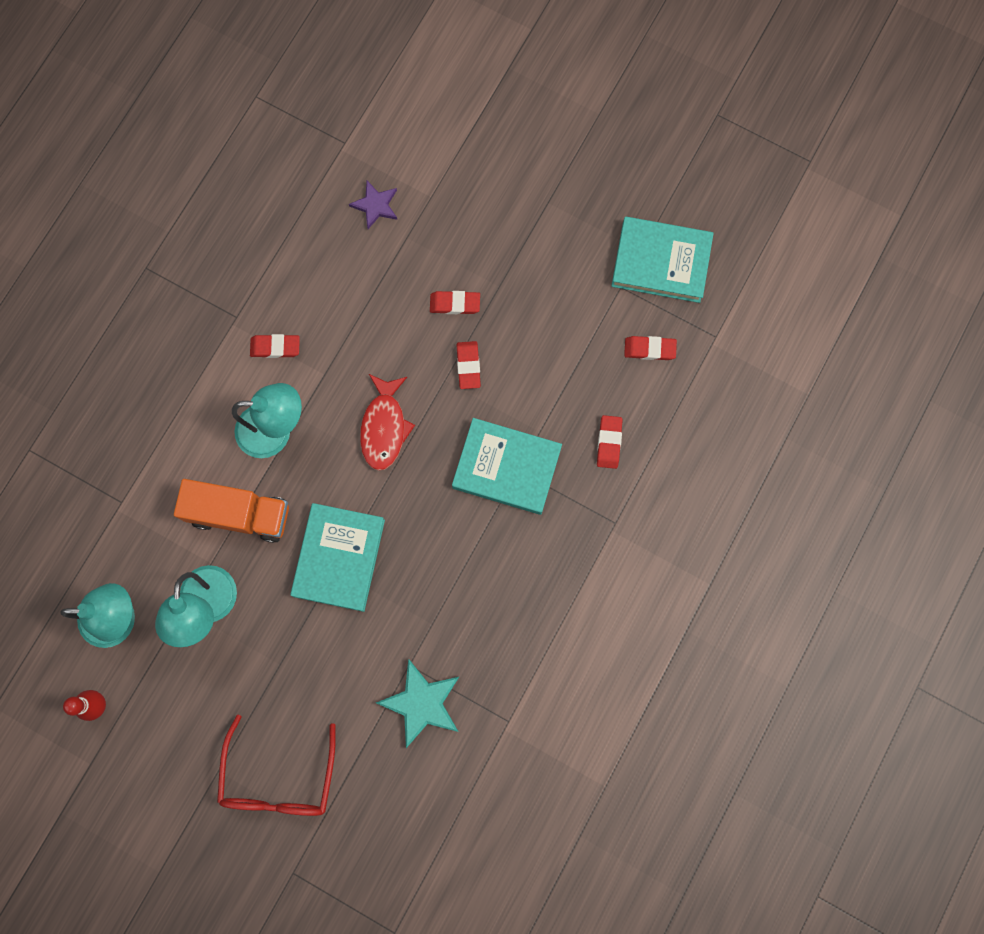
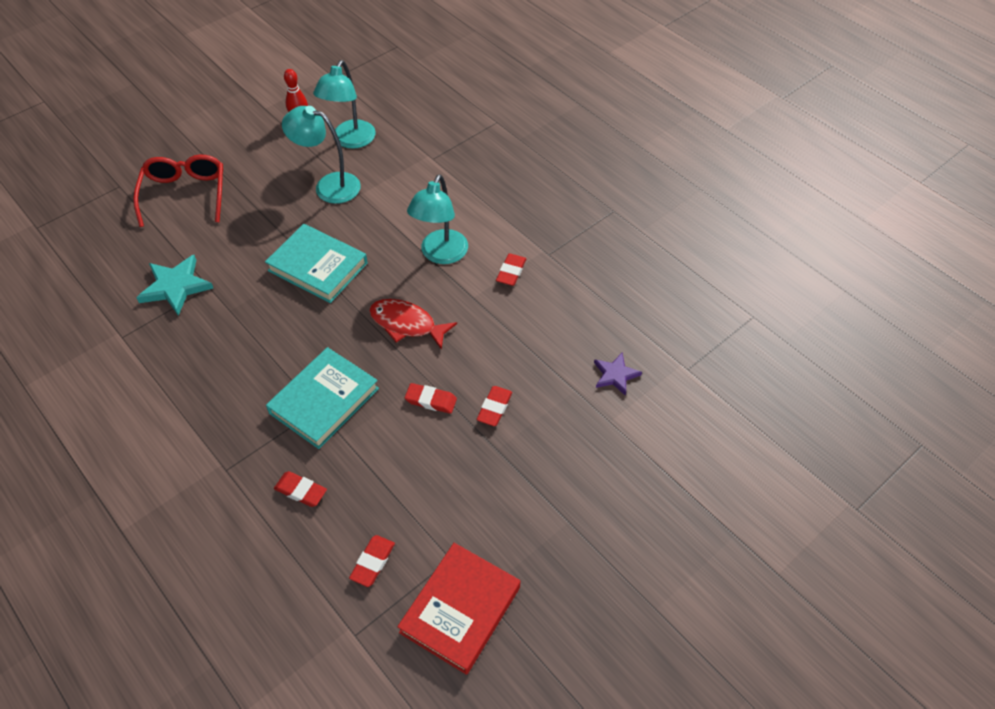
camera: 110 degrees right, 25 degrees down
orange truck [174,479,289,543] -> none
red glasses [217,714,336,816] -> red glasses turned 60 degrees clockwise [133,155,223,227]
turquoise book [611,217,714,303] -> red book [397,543,520,675]

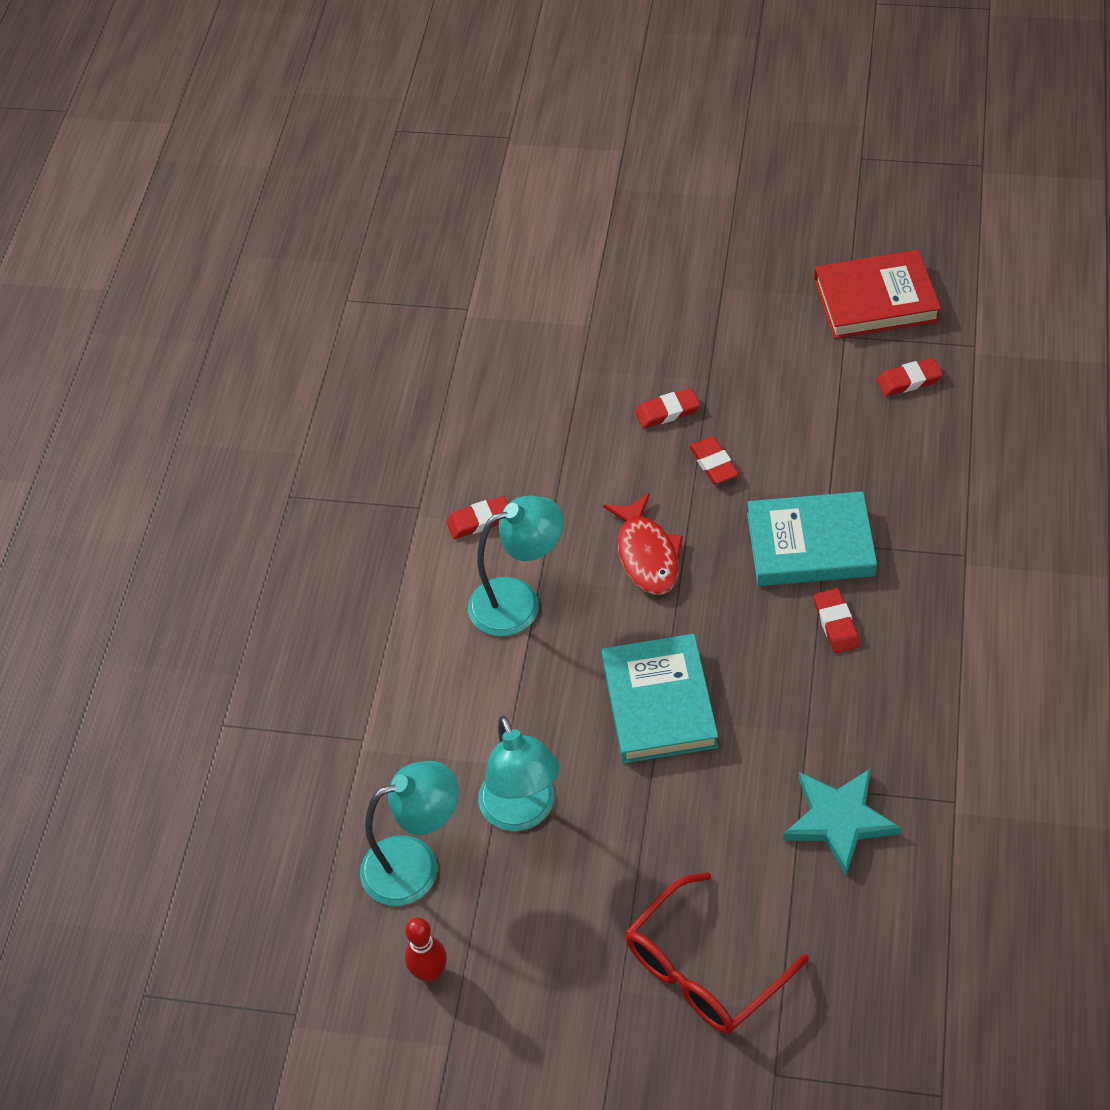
camera: 125 degrees left, 0 degrees up
red eraser [274,471,327,507] -> red eraser moved to [814,588,860,653]
purple star [594,353,642,396] -> none

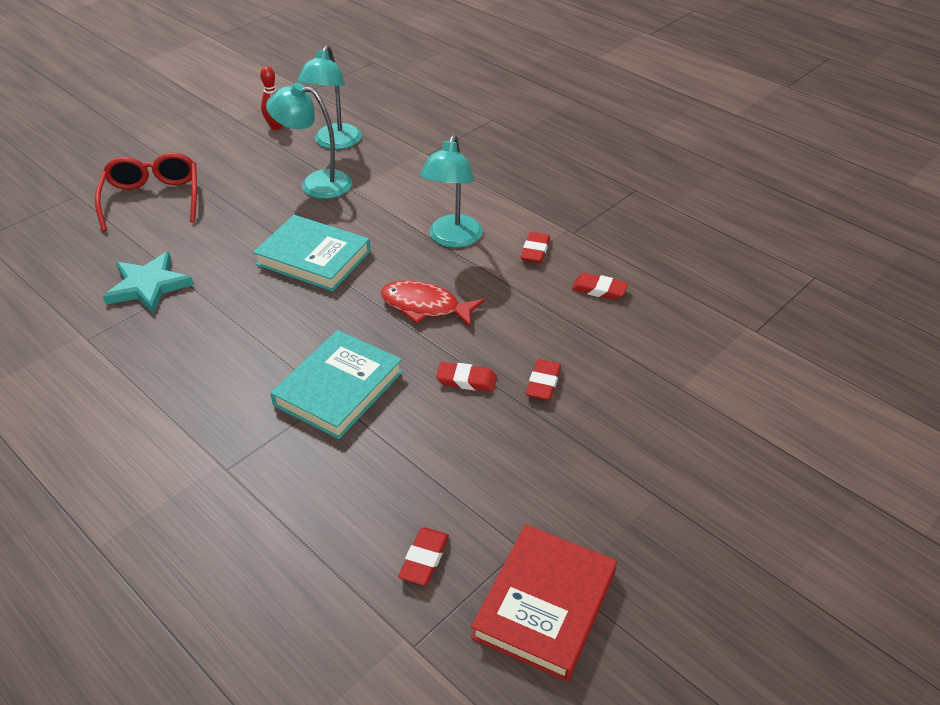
camera: 120 degrees right, 10 degrees down
red eraser [814,588,860,653] -> red eraser moved to [572,273,628,300]

